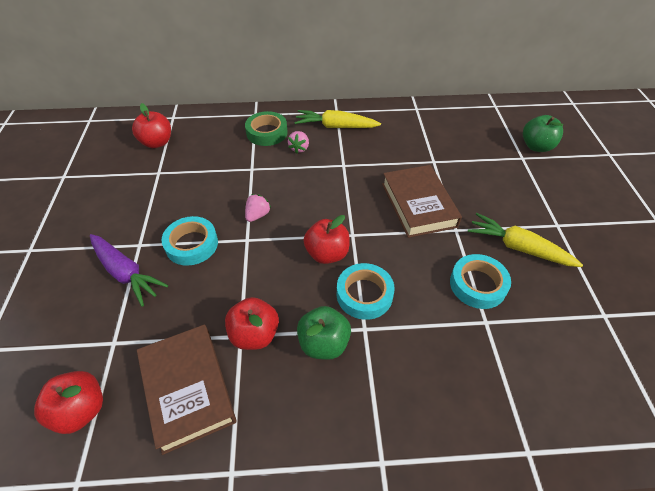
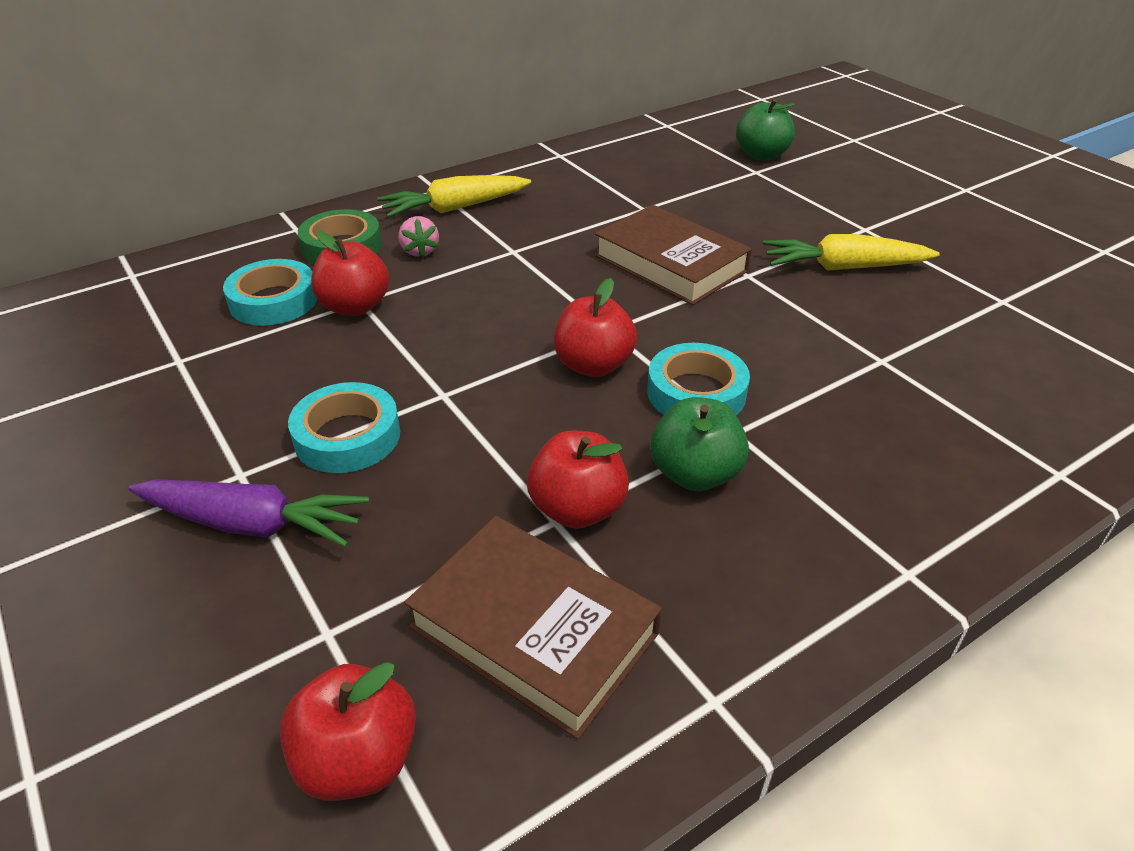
camera: 30 degrees left, 10 degrees down
red apple [132,103,171,148] -> red apple moved to [311,231,389,316]
pink strawberry [245,194,271,222] -> none
turquoise tape [450,254,511,309] -> turquoise tape moved to [223,259,317,326]

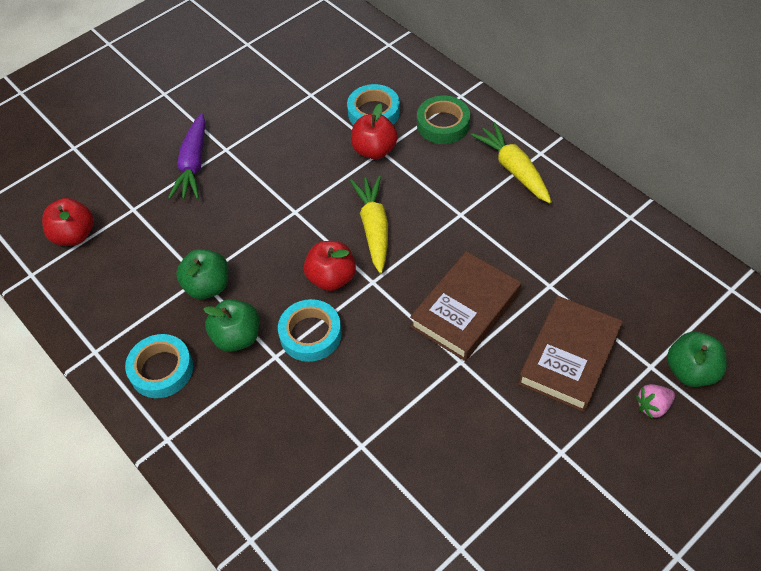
camera: 85 degrees right, 15 degrees up
turquoise tape [288,382,400,473] -> turquoise tape moved to [125,334,193,398]
pink strawberry [399,216,439,258] -> pink strawberry moved to [636,384,675,419]
brown book [404,516,662,740] -> brown book moved to [518,296,623,412]
red apple [527,430,629,529] -> green apple [176,249,229,299]
yellow carrot [763,234,940,271] -> yellow carrot moved to [350,176,388,274]

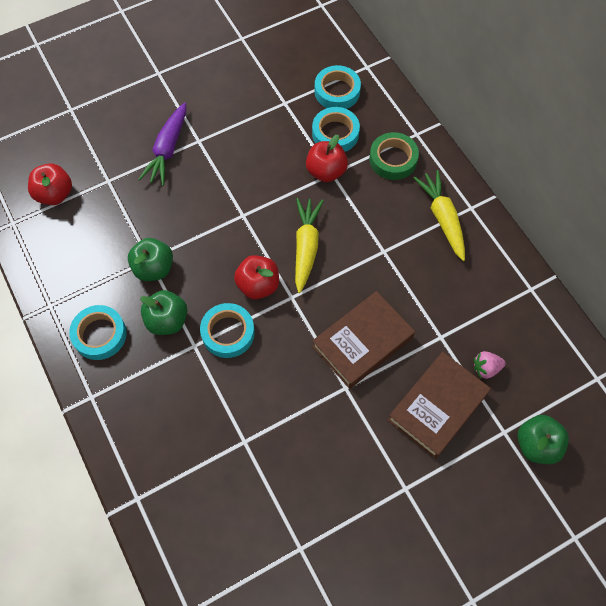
camera: 10 degrees right, 10 degrees up
pink strawberry [636,384,675,419] -> pink strawberry moved to [474,351,506,379]
none -> turquoise tape [314,65,361,109]

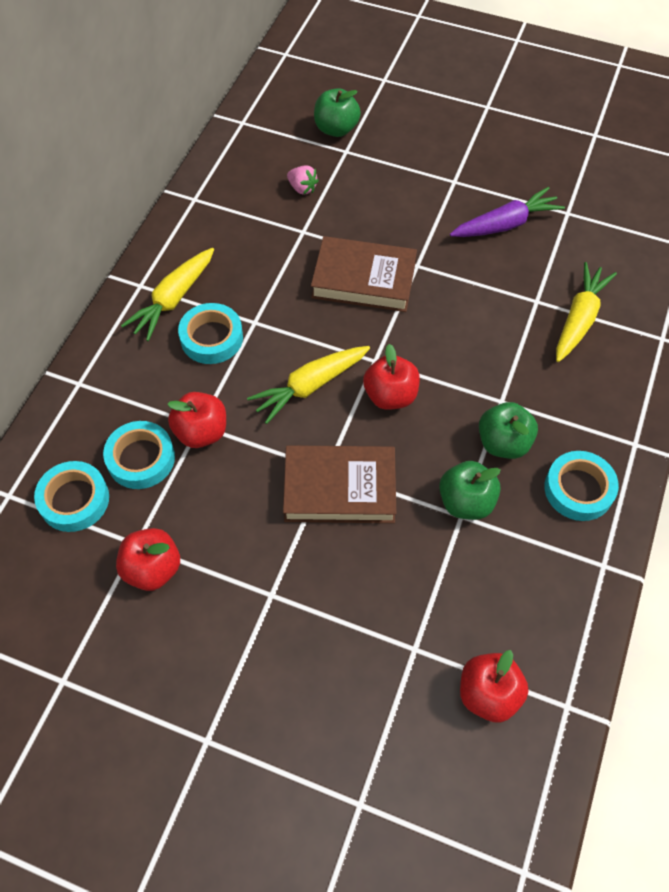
camera: 130 degrees left, 5 degrees down
purple carrot [138,103,186,186] -> purple carrot moved to [450,187,565,237]
turquoise tape [200,303,255,358] -> turquoise tape moved to [178,303,243,364]
green tape [369,132,419,180] -> none
brown book [388,352,491,459] -> brown book moved to [283,445,396,523]
none -> red apple [116,528,180,591]
none -> yellow carrot [556,262,617,362]

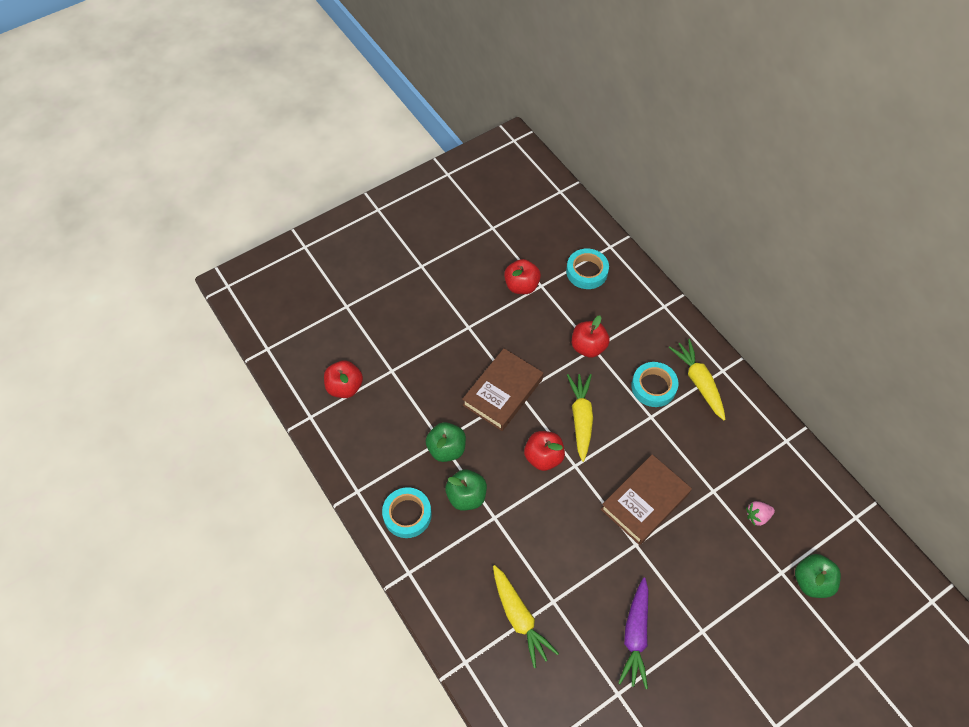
camera: 125 degrees right, 0 degrees up
turquoise tape [103,421,175,489] -> none

